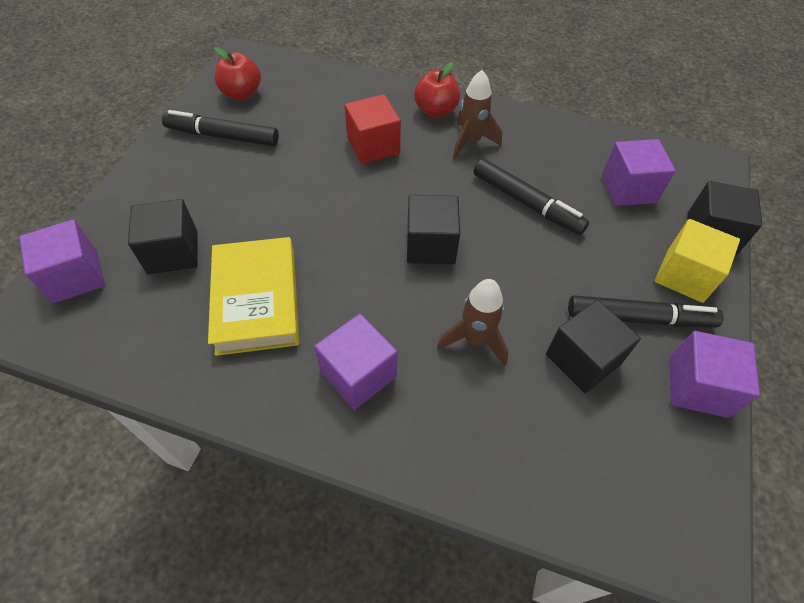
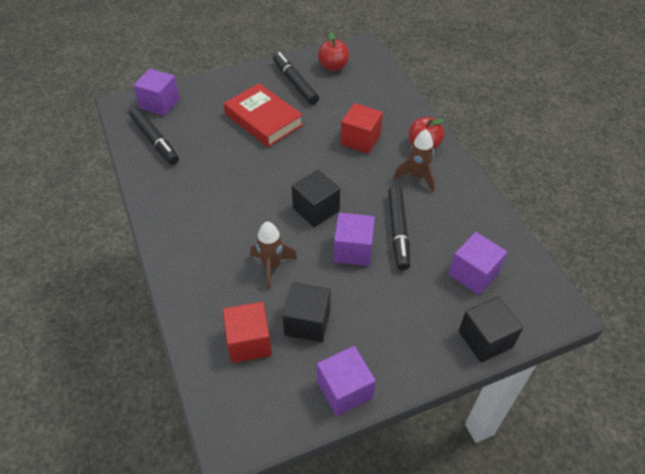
camera: 50 degrees right, 5 degrees down
black cube [128,199,198,275] -> none
yellow book [208,237,299,356] -> none
purple cube [314,314,397,410] -> purple cube moved to [334,213,375,266]
black marker [568,295,724,328] -> black marker moved to [129,107,179,165]
yellow cube [655,219,740,303] -> none
none -> red cube [223,302,272,363]
none -> red book [224,83,303,147]

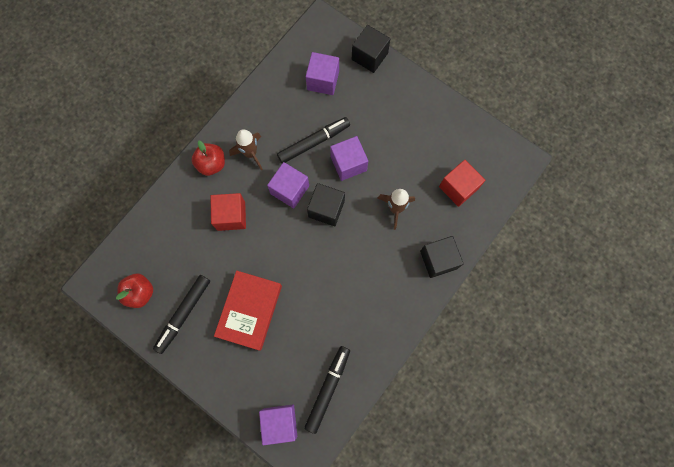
camera: 120 degrees left, 25 degrees up
black cube [282,282,331,342] -> black cube moved to [420,236,464,278]
purple cube [317,346,376,416] -> purple cube moved to [267,162,309,208]

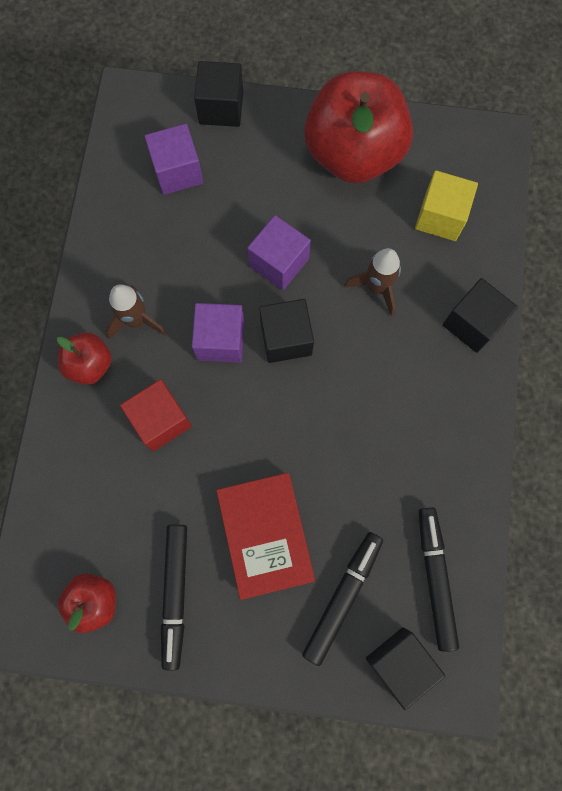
camera: 30 degrees left, 0 degrees up
purple cube [259,405,297,445] -> black cube [366,627,445,710]
black marker [277,117,350,163] -> black marker moved to [302,532,383,666]
red cube [439,160,485,207] -> yellow cube [415,171,478,241]
none -> red apple [304,71,413,183]

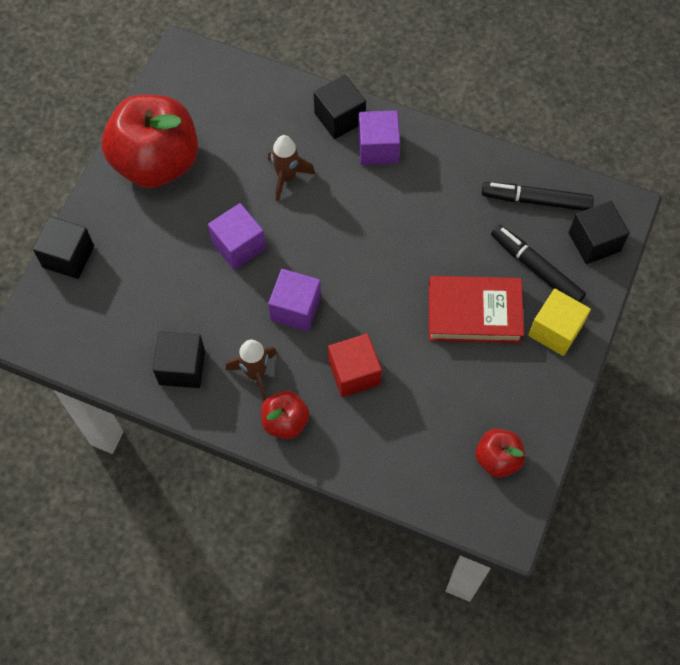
camera: 75 degrees left, 10 degrees down
purple cube [145,124,203,195] -> purple cube moved to [358,110,400,165]
black marker [161,525,187,671] -> none
black cube [259,299,314,363] -> black cube moved to [153,332,205,388]
yellow cube [415,171,478,241] -> yellow cube moved to [528,289,591,356]

